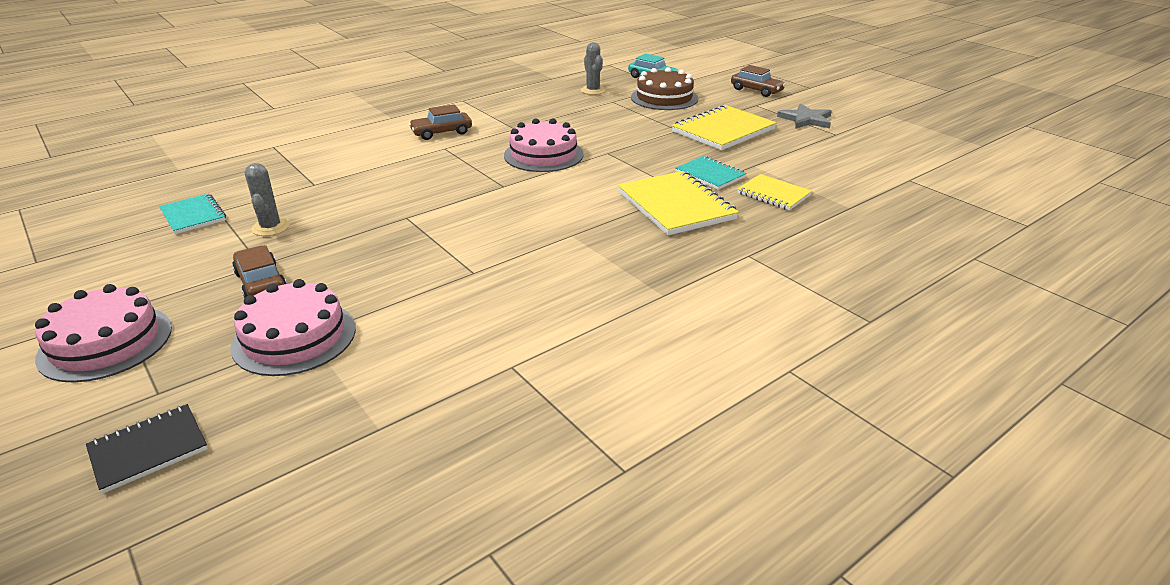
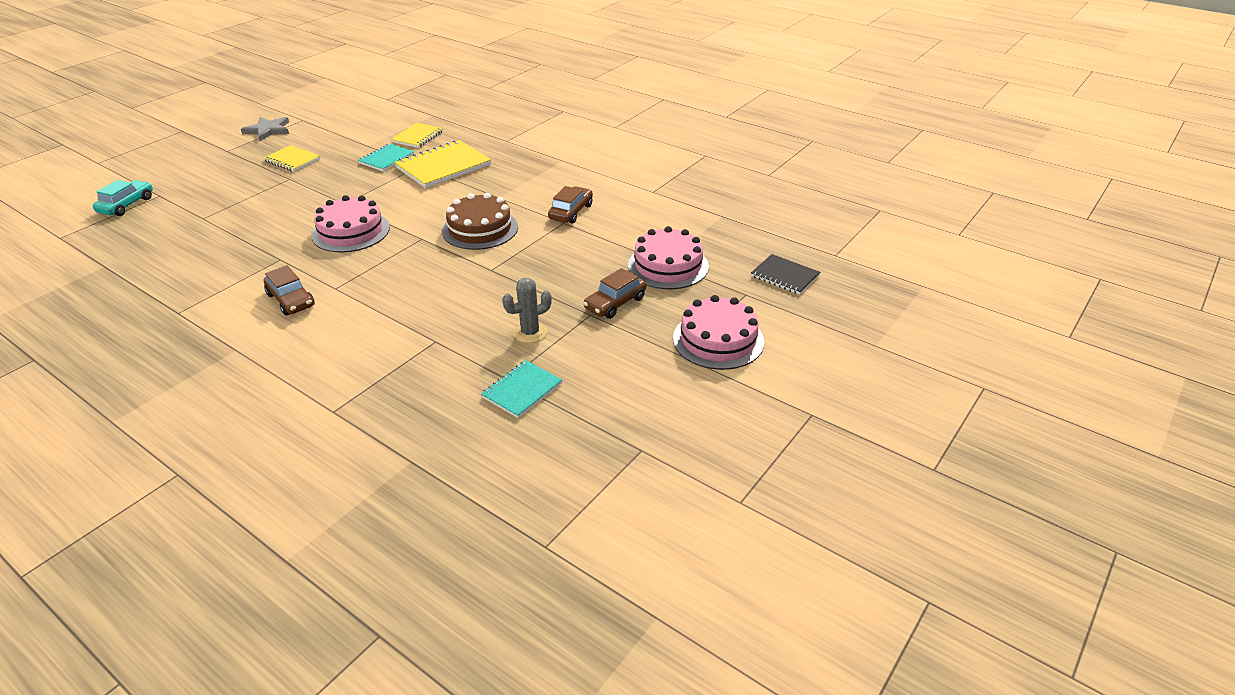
camera: 105 degrees left, 5 degrees up
grey cactus [581,42,605,95] -> none
brown cake [631,67,698,110] -> brown cake moved to [442,193,518,250]
yellow notebook [672,105,777,150] -> yellow notebook [264,145,320,172], size x0.59
brown car [731,65,786,97] -> brown car moved to [548,186,593,224]

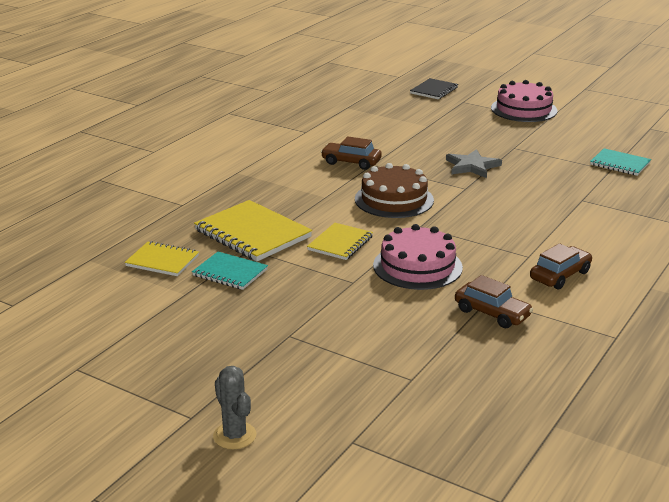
camera: 95 degrees left, 10 degrees down
turquoise car [93,180,153,216] -> none
grey star [241,117,289,141] -> grey star moved to [446,149,502,178]
yellow notebook [264,145,320,172] -> yellow notebook moved to [307,223,373,260]
grey cactus [502,278,552,343] -> grey cactus moved to [213,366,257,449]
brown car [583,268,647,319] -> brown car moved to [455,275,533,328]
pink cake [628,226,709,289] -> none

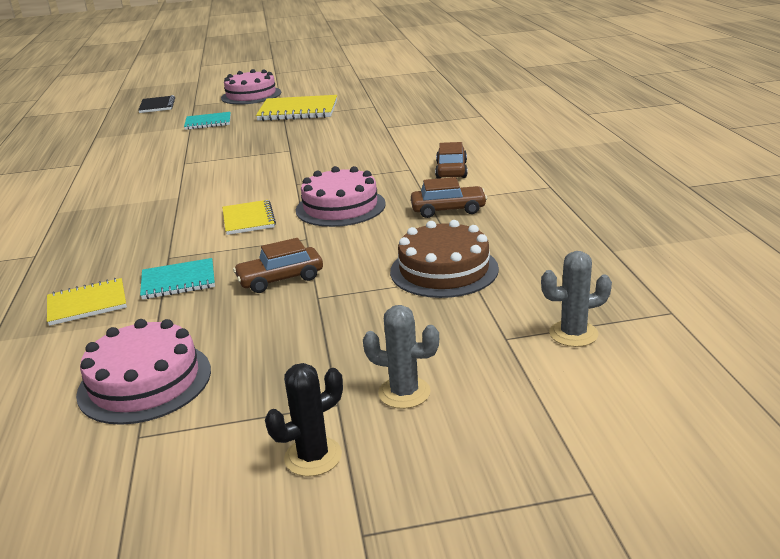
camera: 40 degrees left, 0 degrees up
yellow notebook [194,200,312,261] -> yellow notebook moved to [256,95,337,121]
brown car [321,136,382,170] -> brown car moved to [233,238,323,293]
brown cake [355,163,434,218] -> brown cake moved to [390,220,499,298]
grey star [446,149,502,178] -> none
turquoise notebook [590,148,651,176] -> turquoise notebook moved to [184,112,231,130]
none -> pink cake [76,319,211,425]
none -> black cactus [265,363,343,476]
none -> grey cactus [541,251,612,347]

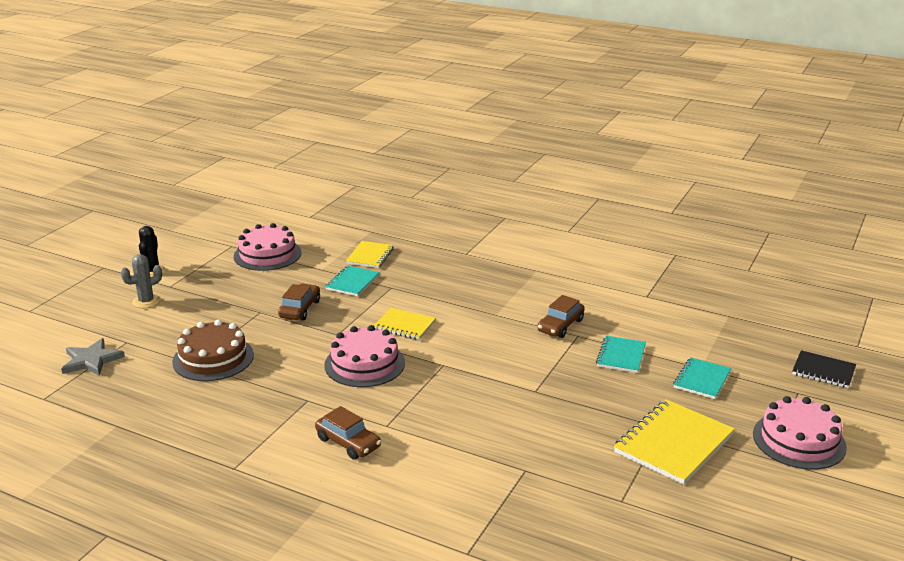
camera: 125 degrees right, 0 degrees up
brown car [411,177,487,218] -> brown car moved to [537,295,585,338]
grey cactus [541,251,612,347] -> grey star [61,338,125,376]
none -> turquoise notebook [596,336,646,373]

